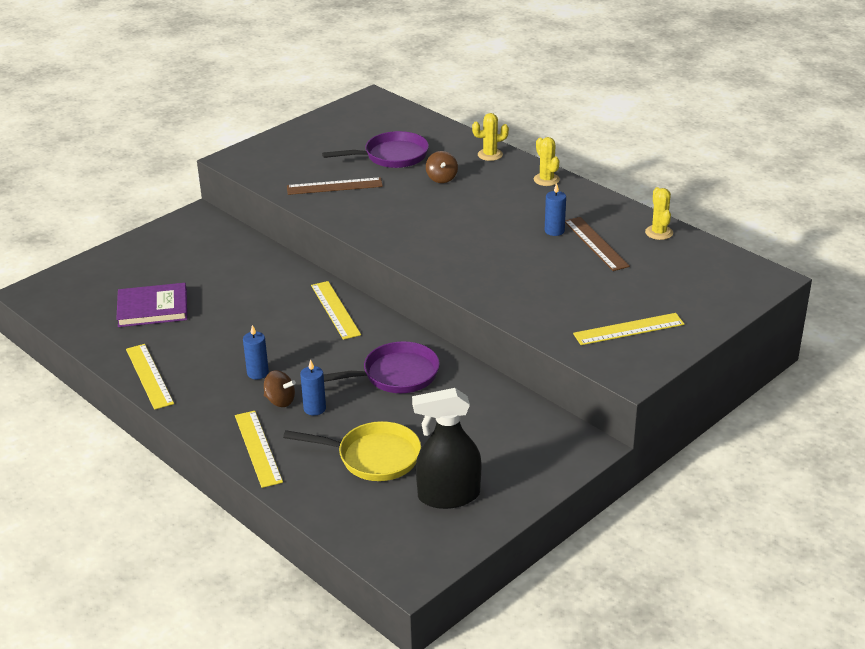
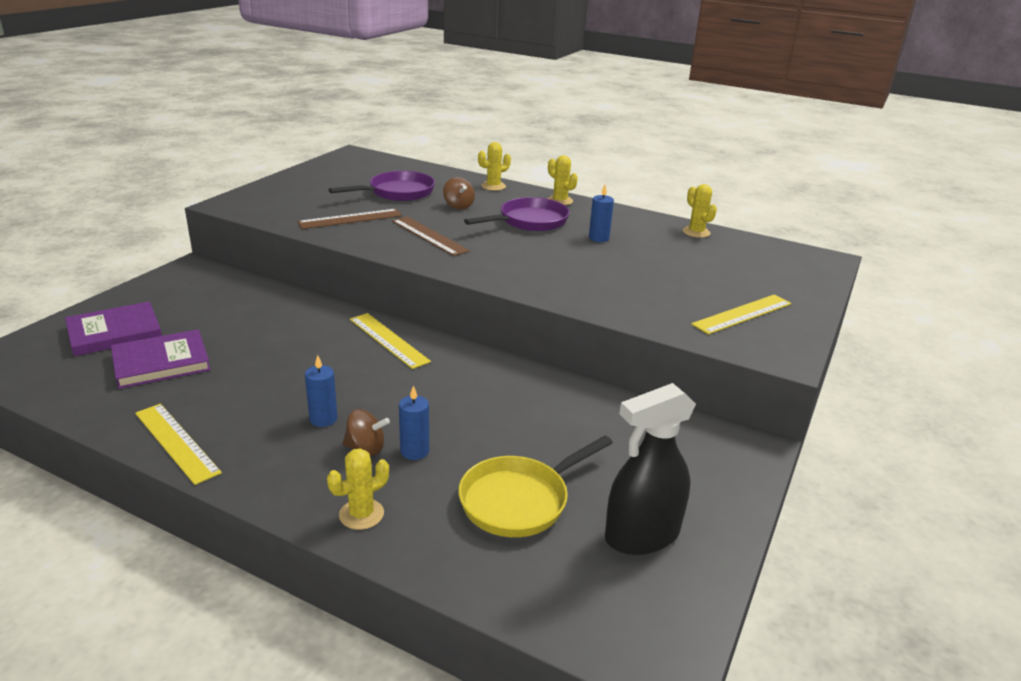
camera: 20 degrees left, 5 degrees down
yellow ruler [235,411,283,488] -> yellow cactus [327,448,389,530]
yellow pan [283,421,421,481] -> yellow pan turned 150 degrees clockwise [458,436,613,537]
purple pan [324,341,440,393] -> purple pan moved to [464,197,570,232]
brown ruler [565,217,630,271] -> brown ruler moved to [392,217,470,256]
none -> purple book [65,302,162,356]

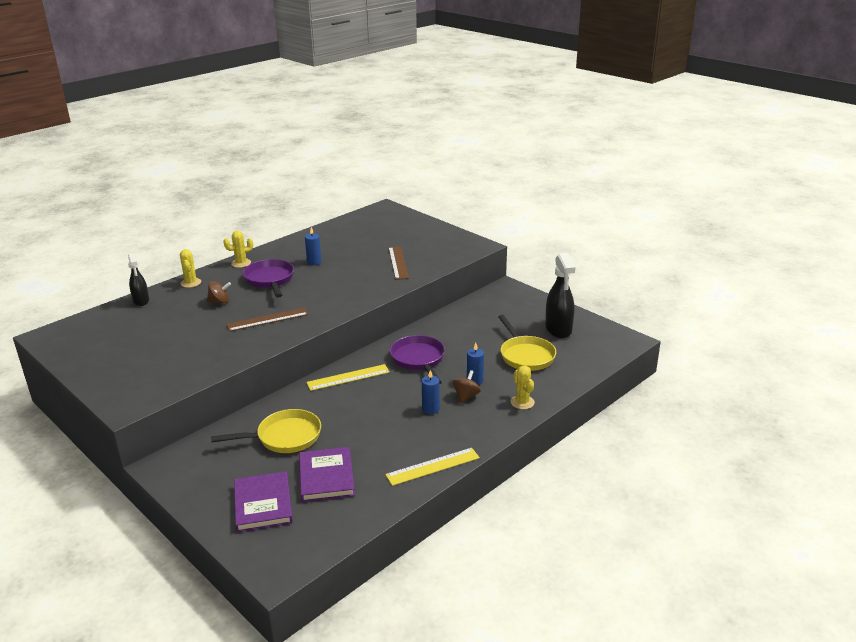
camera: 70 degrees left, 0 degrees up
brown ruler [298,209,402,229] -> brown ruler moved to [388,246,409,280]
purple pan [328,171,435,201] -> purple pan moved to [390,335,445,384]
yellow cactus [683,184,717,238] -> none
yellow ruler [691,295,791,335] -> none
none -> black spray bottle [128,253,149,306]
none -> yellow pan [211,409,321,453]

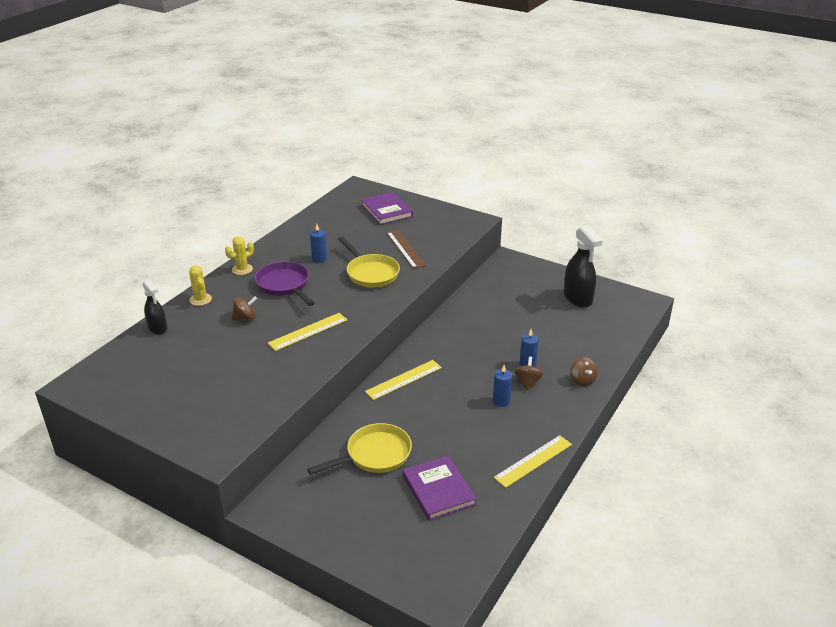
camera: 15 degrees left, 5 degrees up
brown ruler [226,308,309,332] -> yellow ruler [268,313,347,351]
purple book [234,471,293,532] -> purple book moved to [361,192,413,225]
purple pan [390,335,445,384] -> none
yellow pan [498,315,556,371] -> yellow pan moved to [338,237,400,288]
yellow cactus [511,366,535,409] -> brown spinning top [570,357,598,386]

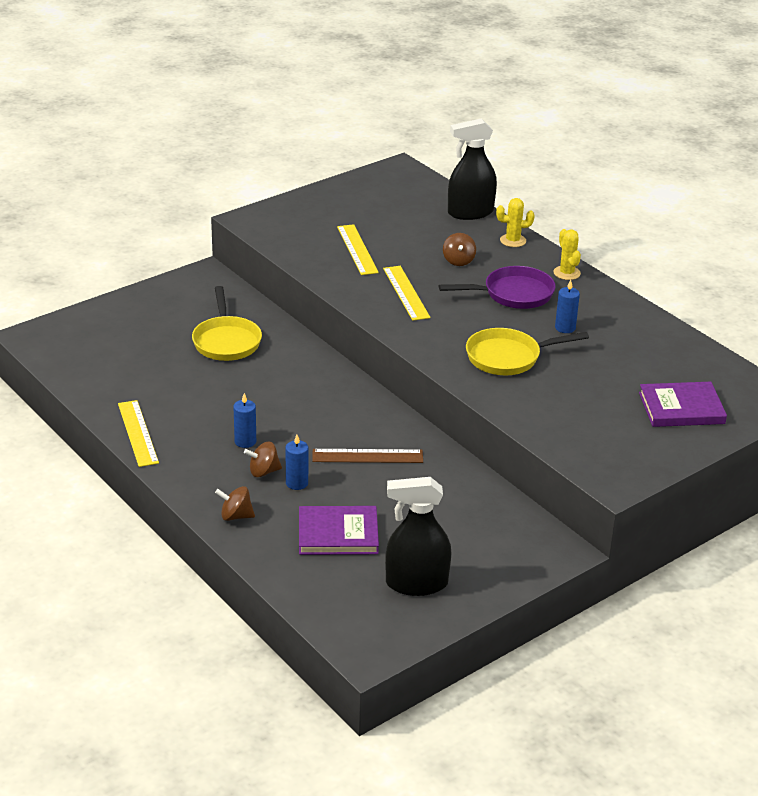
camera: 110 degrees right, 0 degrees up
black spray bottle [143,279,167,334] -> black spray bottle [448,119,497,220], size x1.63
yellow ruler [365,360,442,400] -> yellow ruler moved to [337,224,379,275]
brown ruler [387,230,426,269] -> brown ruler moved to [312,449,423,463]
purple book [403,455,476,521] -> purple book moved to [299,506,379,555]
brown spinning top [514,357,543,390] -> brown spinning top turned 135 degrees clockwise [244,442,282,477]

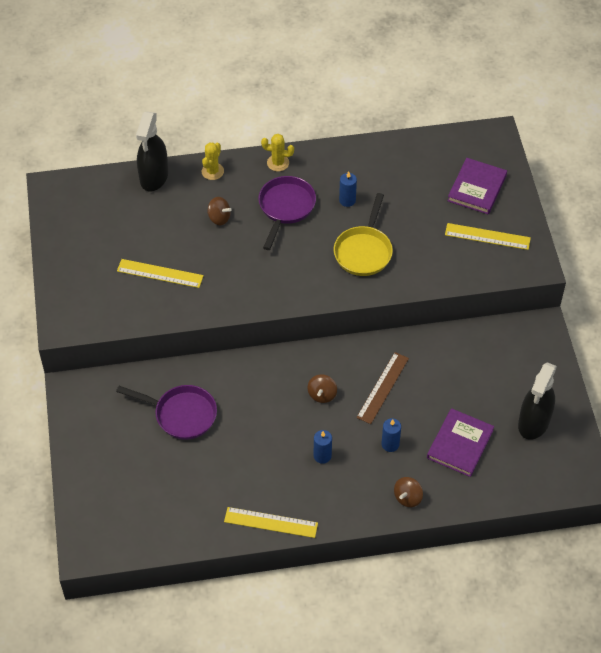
camera: 60 degrees left, 20 degrees up
yellow pan [192,286,262,361] -> purple pan [116,385,217,440]
brown spinning top [244,442,282,477] -> brown spinning top moved to [308,374,337,403]
yellow ruler [383,266,430,321] -> yellow ruler moved to [445,223,531,250]

